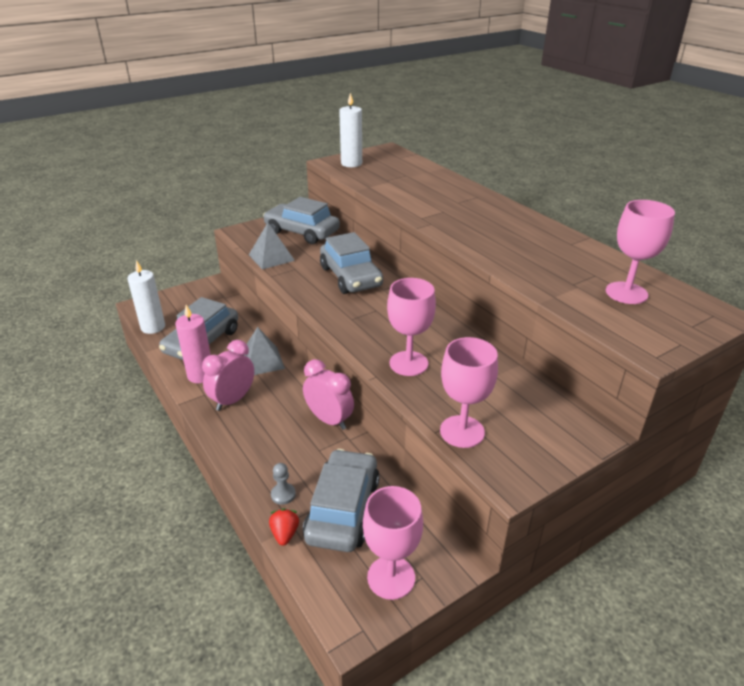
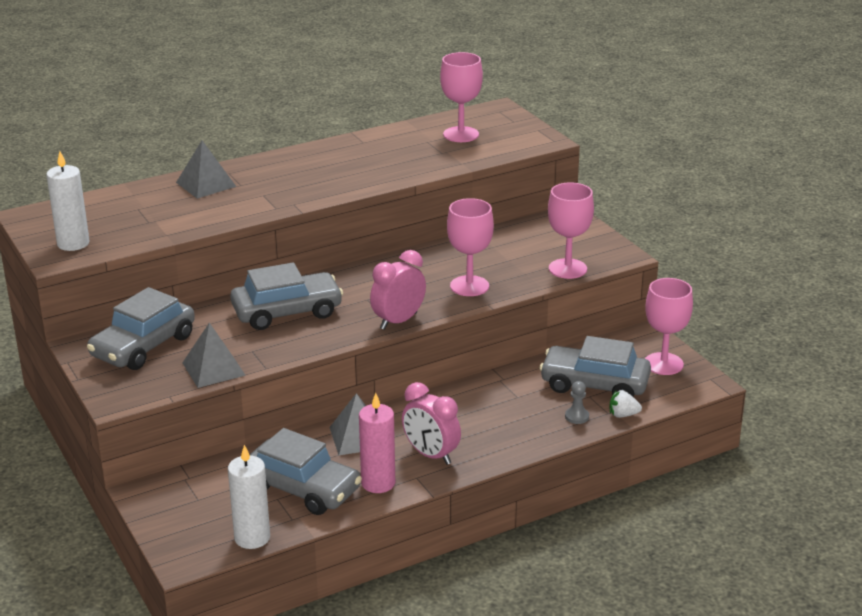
camera: 85 degrees left, 5 degrees down
red strawberry [269,509,299,546] -> white strawberry [609,390,642,418]
pink clock [303,359,354,430] -> pink clock moved to [370,250,426,330]
none -> grey pyramid [176,141,236,199]

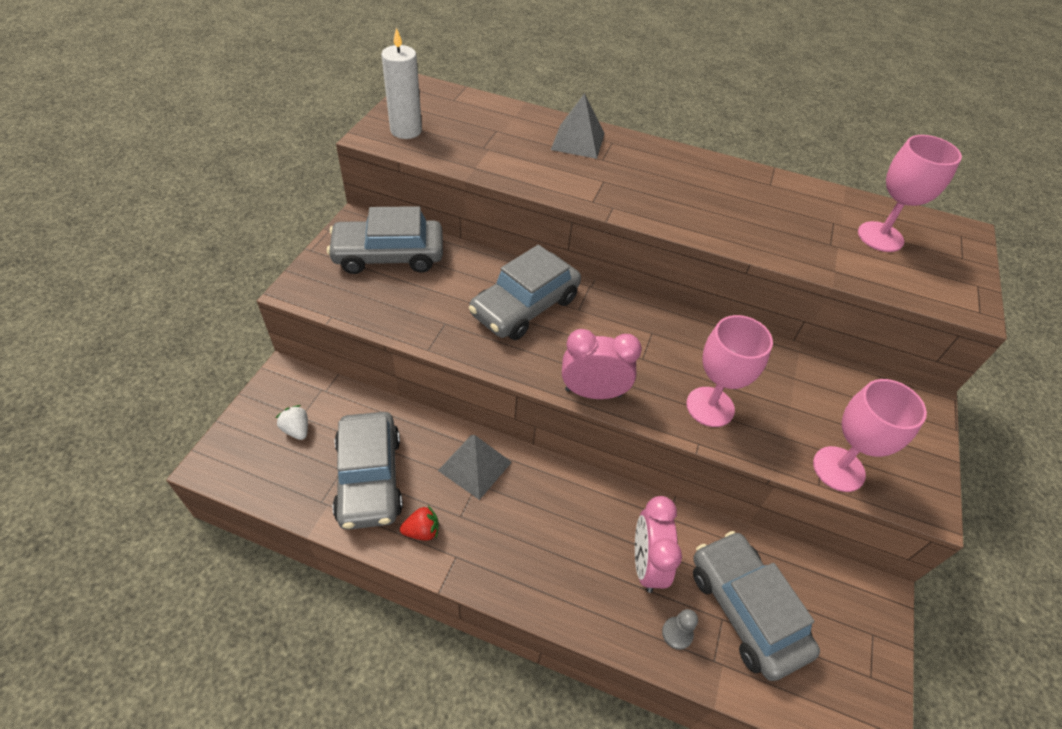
camera: 45 degrees right, 20 degrees up
grey pyramid [183,323,246,388] -> none
white candle [228,445,270,549] -> none
grey car [230,263,343,330] -> grey car turned 105 degrees clockwise [469,245,581,340]
pink candle [359,393,395,493] -> red strawberry [400,506,439,541]
pink clock [402,382,461,465] -> pink clock moved to [635,496,682,593]
white strawberry [609,390,642,418] -> white strawberry moved to [276,405,308,440]
pink goblet [645,278,693,375] -> none

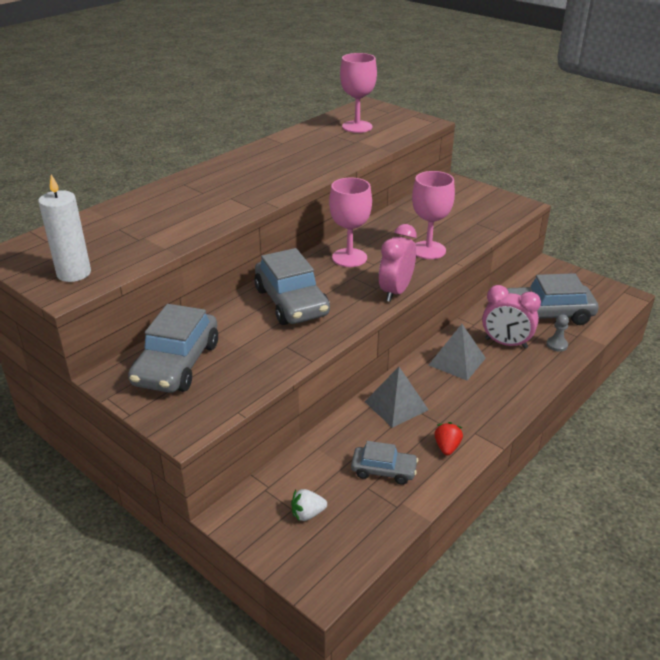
camera: 65 degrees left, 15 degrees down
grey car [333,412,403,530] -> grey car [351,441,418,485], size x0.56
grey pyramid [551,93,605,159] -> grey pyramid moved to [429,324,486,381]
pink goblet [813,379,927,492] -> pink goblet moved to [329,178,372,267]

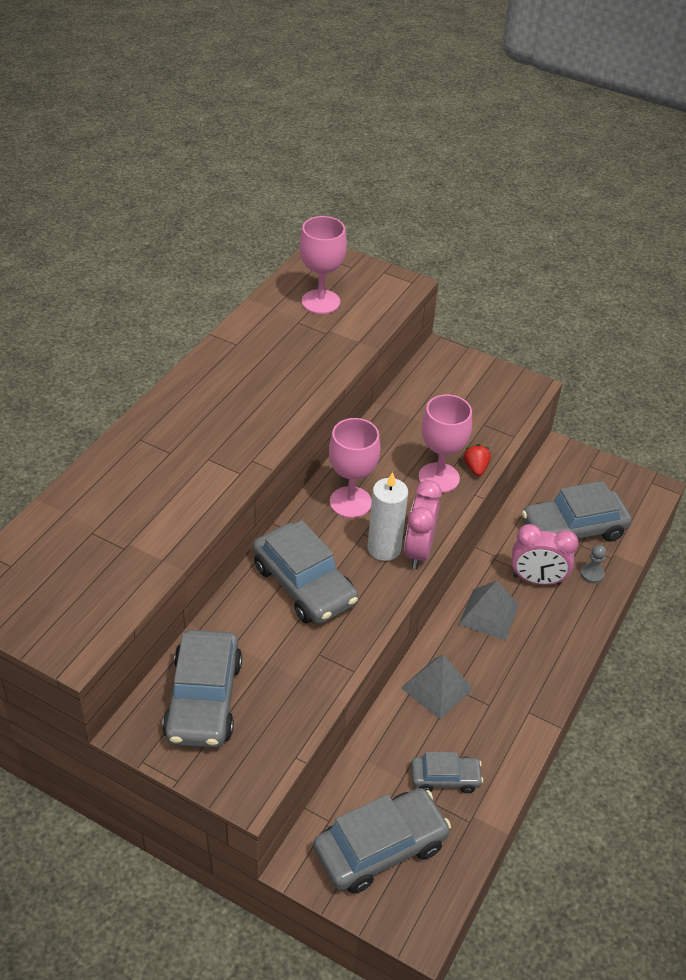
camera: 15 degrees left, 10 degrees up
white candle [38,175,91,282] -> white candle moved to [367,472,408,561]
white strawberry [291,489,327,522] -> grey car [313,788,451,894]
red strawberry [434,422,463,456] -> red strawberry moved to [464,444,491,476]

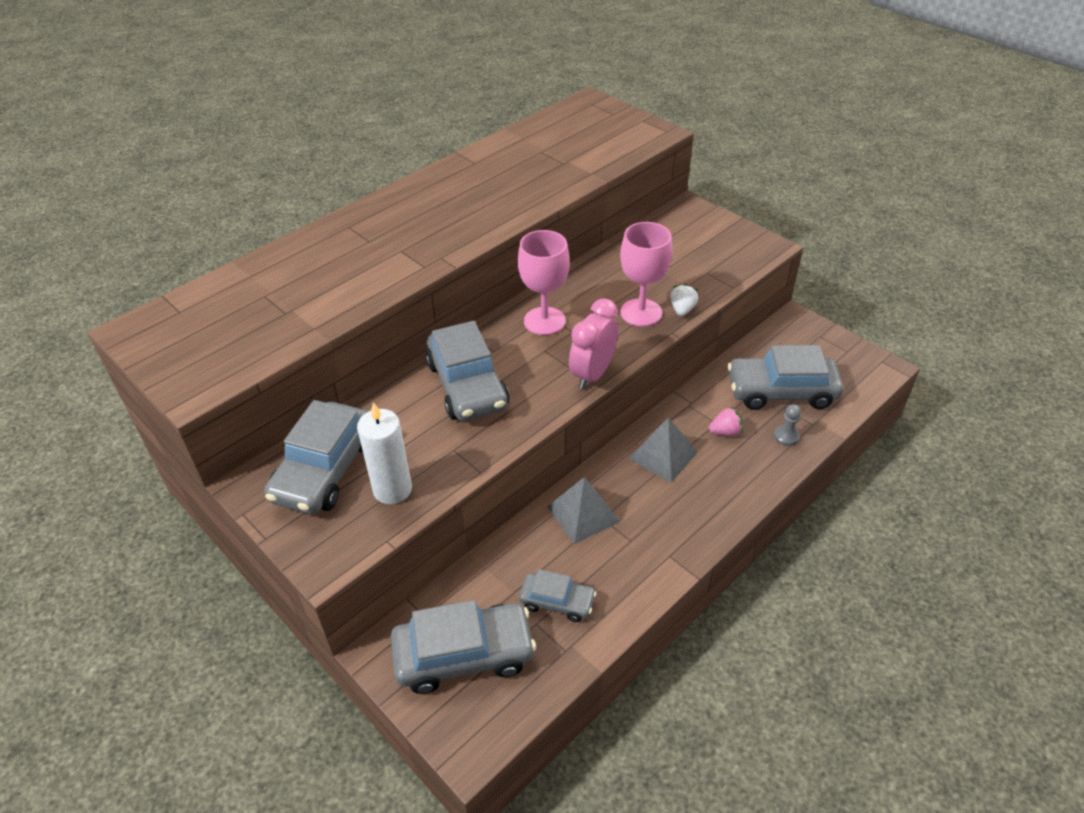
camera: 20 degrees right, 0 degrees up
pink goblet [300,216,347,314] -> none
white candle [367,472,408,561] -> white candle moved to [357,402,412,504]
red strawberry [464,444,491,476] -> white strawberry [670,284,698,316]
pink clock [511,524,579,585] -> pink strawberry [709,407,743,436]

